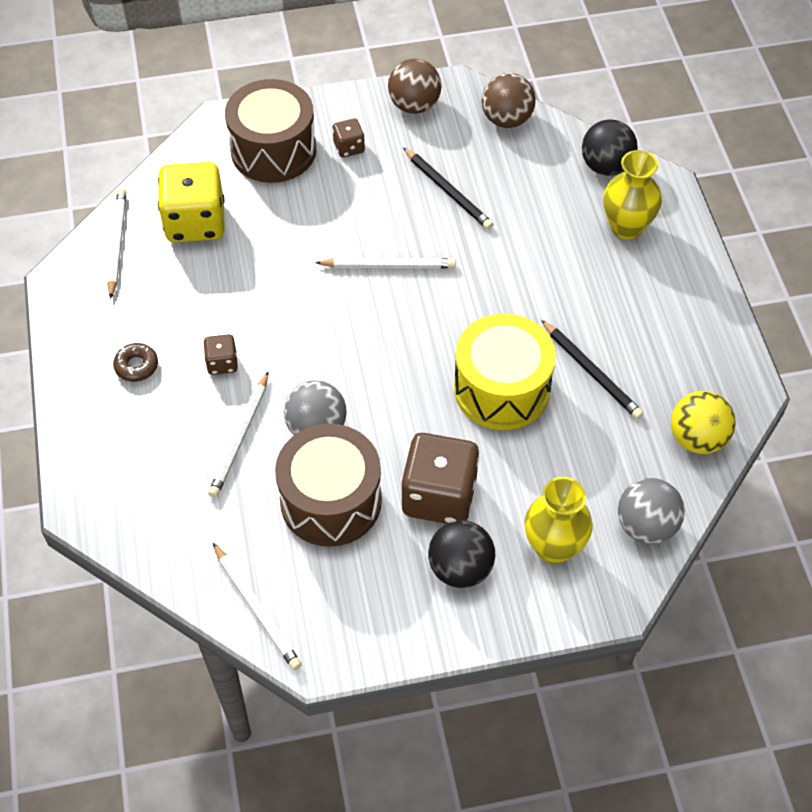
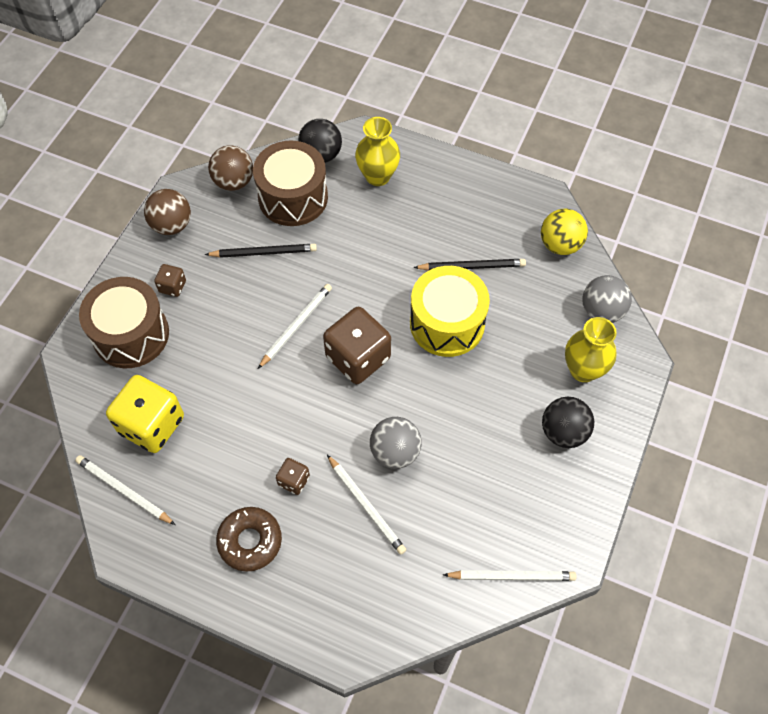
camera: 55 degrees left, 5 degrees up
brown donut [113,343,158,382] -> brown donut [216,507,282,572], size x1.65
brown drum [275,424,382,547] -> brown drum moved to [253,141,328,226]
brown dice [401,433,479,524] -> brown dice moved to [323,307,391,384]

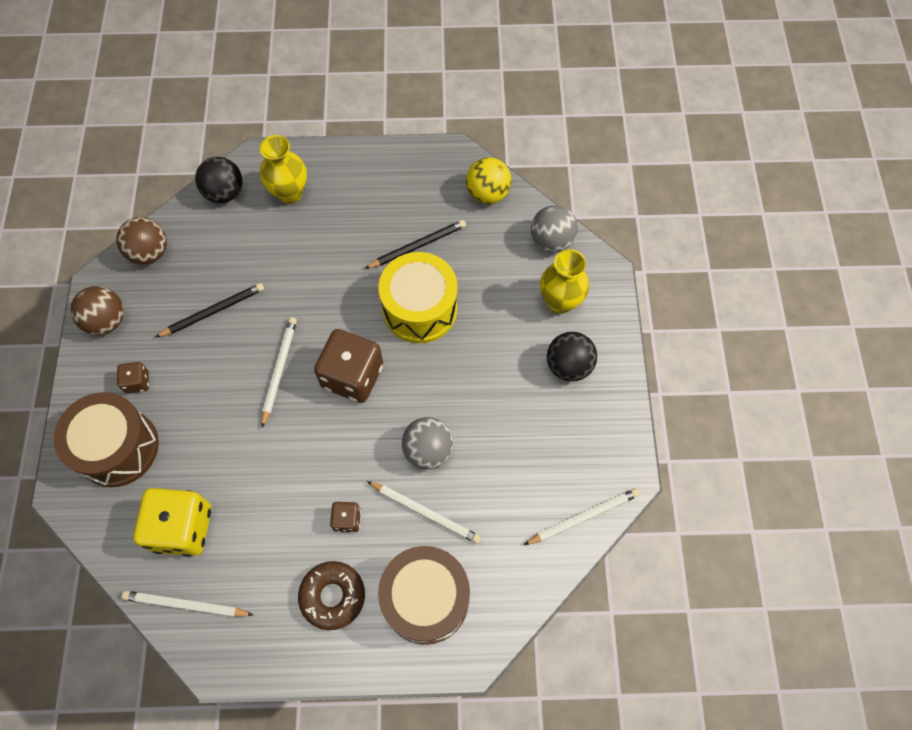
camera: 25 degrees left, 5 degrees up
brown drum [253,141,328,226] -> brown drum moved to [378,546,470,645]

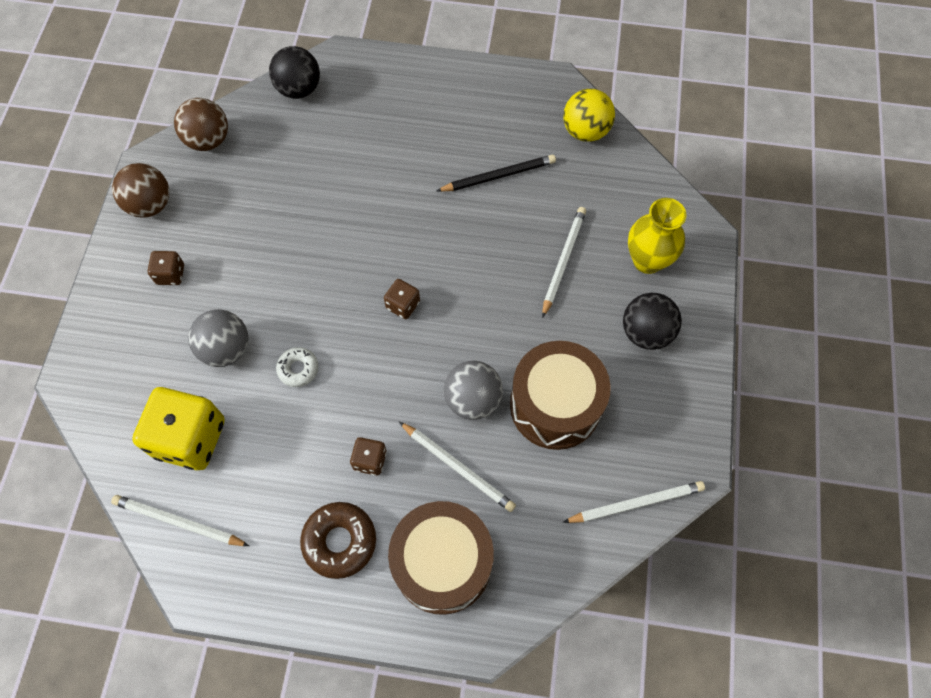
camera: 10 degrees right, 0 degrees up
brown drum [54,392,159,487] -> brown drum moved to [510,341,611,450]
black pencil [156,283,264,337] -> none
yellow vase [260,135,307,204] -> none
white pencil [261,317,297,428] -> white pencil moved to [542,207,586,318]
brown dice [314,329,383,403] -> brown dice [384,279,420,319], size x0.47
yellow drum [378,252,458,343] -> none
grey ball [531,205,578,253] -> grey ball moved to [188,309,248,367]
none -> white donut [276,347,318,387]

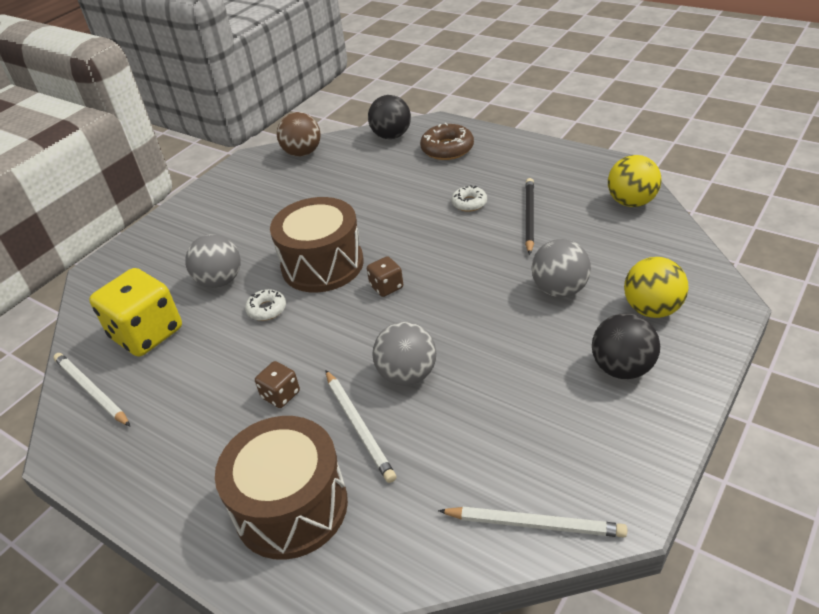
camera: 30 degrees right, 25 degrees down
brown ball [112,163,169,218] -> none
brown dice [148,251,184,285] -> none
brown donut [300,502,376,579] -> brown donut moved to [420,123,474,160]
black pencil [437,155,556,192] -> black pencil turned 90 degrees counterclockwise [525,178,534,255]
brown drum [510,341,611,450] -> brown drum moved to [270,197,364,293]
white pencil [542,207,586,318] -> grey ball [531,239,591,297]
yellow vase [628,198,686,274] -> yellow ball [624,257,689,318]
none -> white donut [451,185,487,212]

